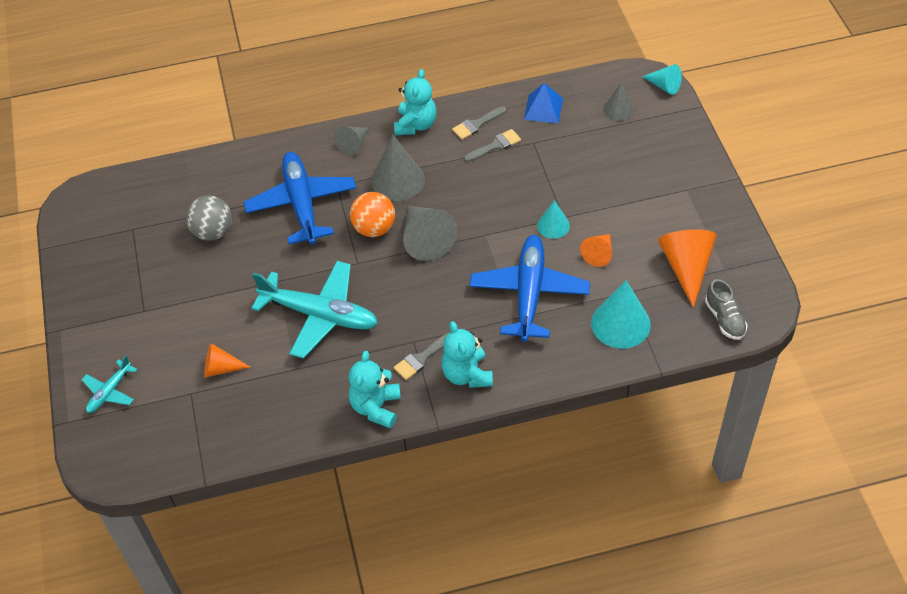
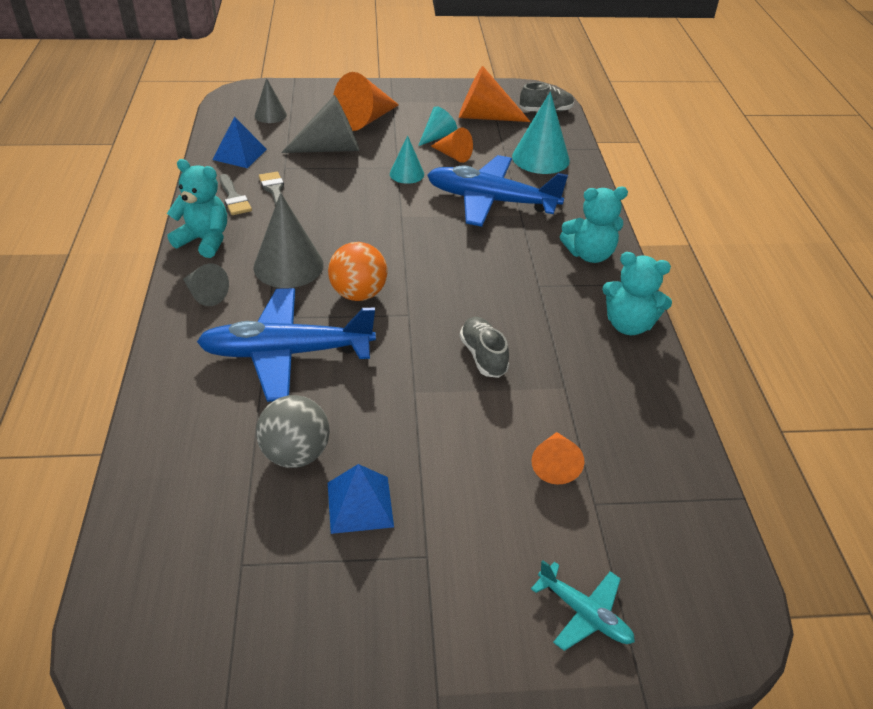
camera: 85 degrees left, 10 degrees down
turquoise plane [251,261,378,359] -> grey shoe [460,317,509,378]
grey brush [394,333,449,380] -> none
grey cone [403,206,457,261] -> grey cone moved to [281,95,359,153]
turquoise cone [642,64,682,95] -> turquoise cone moved to [418,106,457,146]
none -> blue pyramid [328,464,394,534]
none -> orange cone [333,72,399,131]

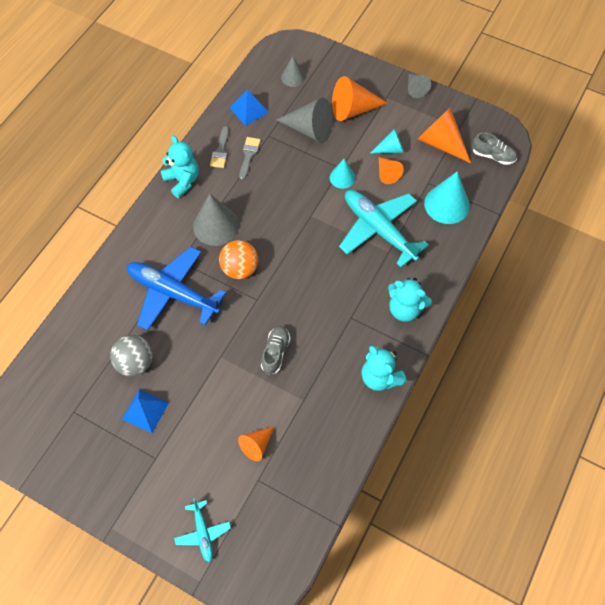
camera: 35 degrees right, 20 degrees up
grey cone [183,263,229,306] -> grey cone moved to [408,74,431,98]
blue plane [427,155,568,227] -> turquoise plane [339,190,429,268]

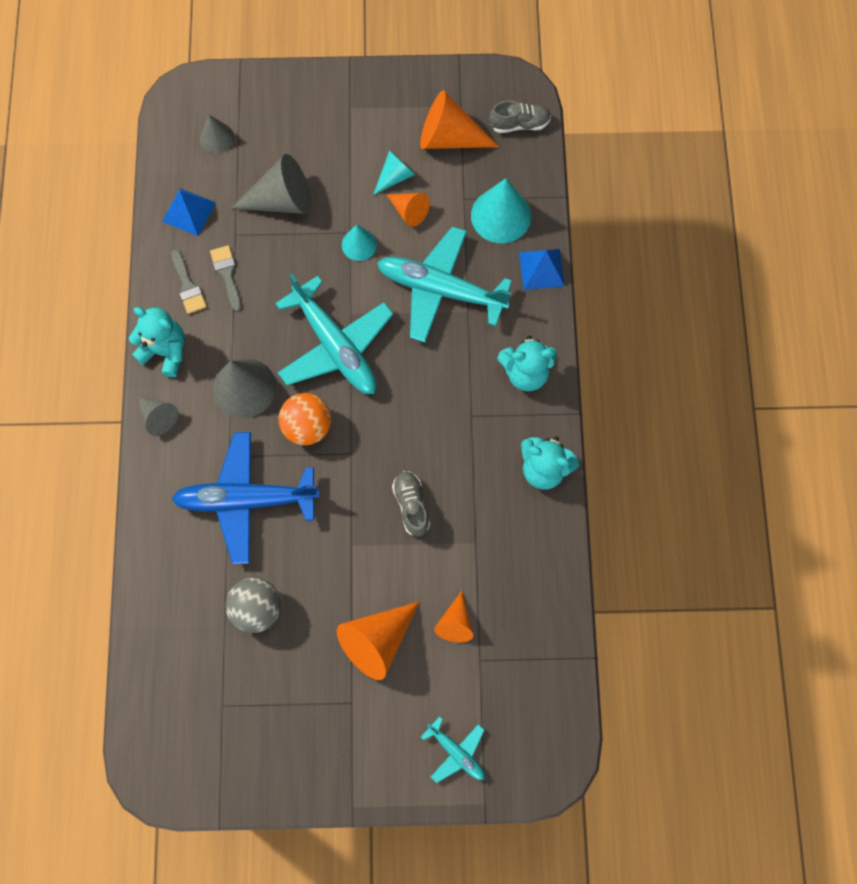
camera: 30 degrees left, 10 degrees up
blue pyramid [122,389,169,433] -> blue pyramid moved to [519,249,565,290]
orange cone [332,76,388,121] -> orange cone moved to [337,602,419,680]
grey cone [408,74,431,98] -> grey cone moved to [137,396,178,436]
none -> turquoise plane [275,273,394,394]

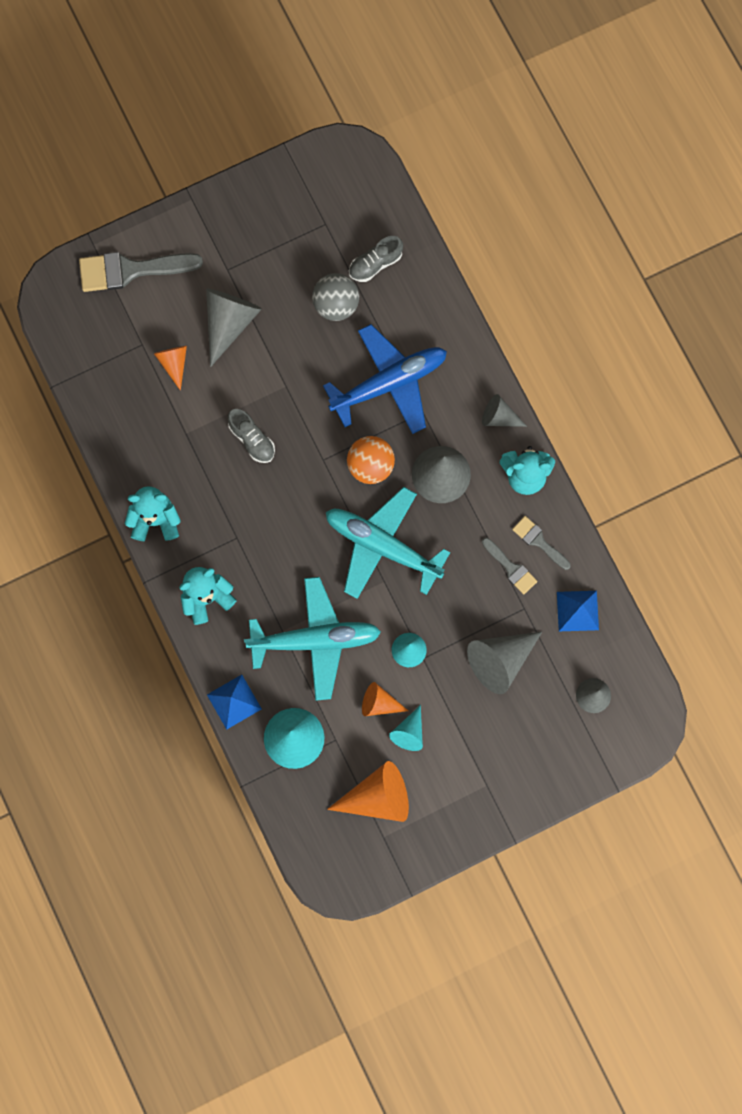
camera: 155 degrees right, 5 degrees up
orange cone [337,602,419,680] -> grey cone [206,289,262,367]
turquoise plane [421,716,485,783] -> grey brush [79,252,203,292]
grey shoe [489,100,551,133] -> grey shoe moved to [349,236,403,282]

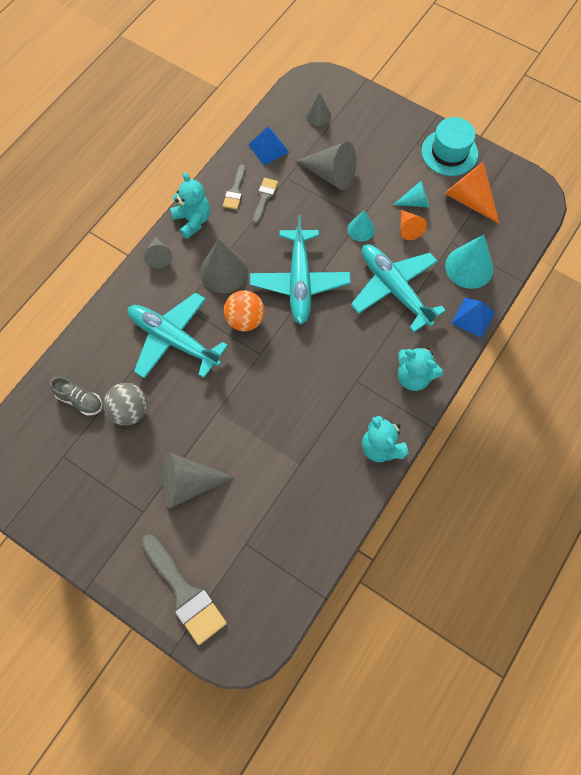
camera: 120 degrees left, 10 degrees down
orange cone [154,346,187,391] -> none
grey shoe [227,409,275,463] -> none
blue plane [323,324,447,434] -> turquoise plane [128,292,228,379]
none -> turquoise hat [422,117,478,176]

